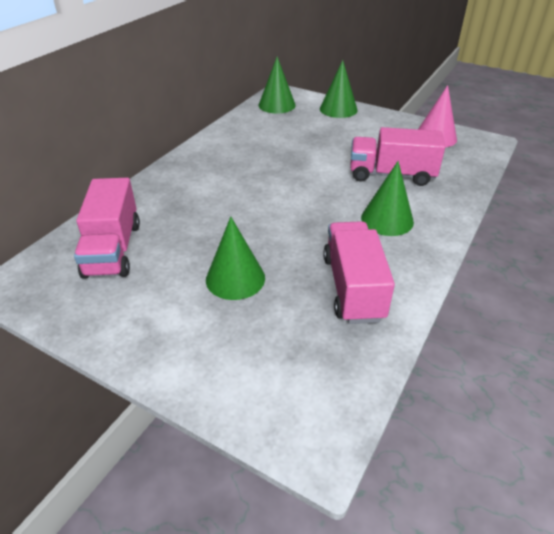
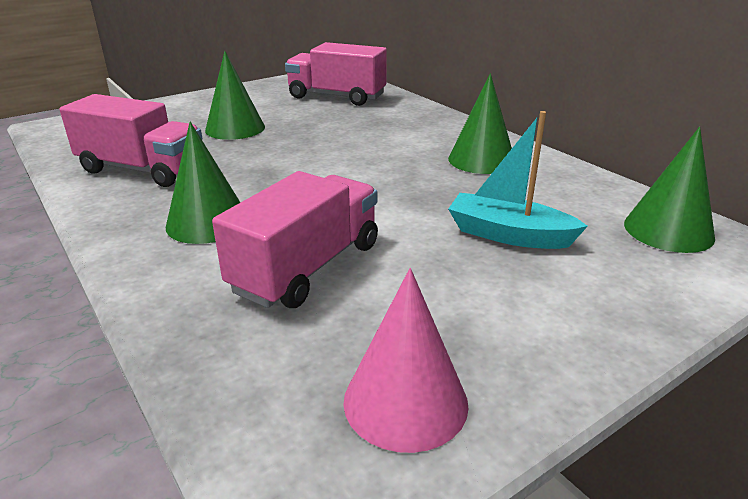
camera: 115 degrees right, 10 degrees down
green cone [320,60,357,118] -> green cone moved to [448,73,512,174]
none -> turquoise boat [448,111,588,249]

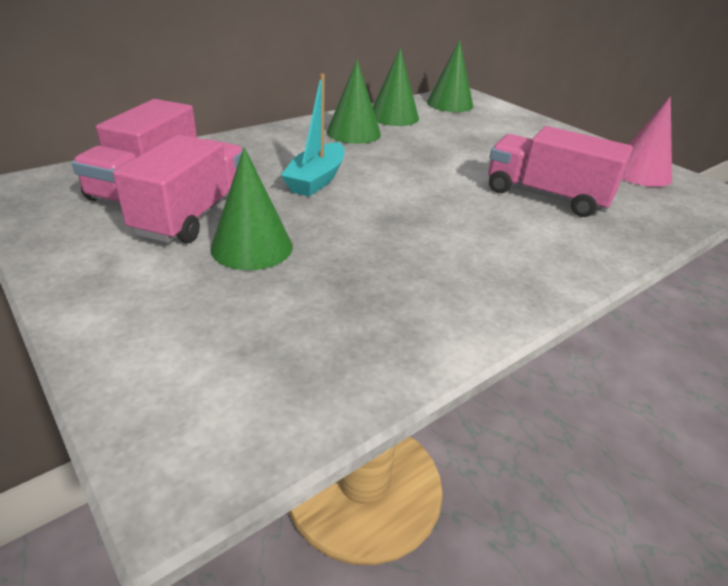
camera: 95 degrees left, 5 degrees up
pink truck [60,94,202,187] -> pink truck moved to [113,135,243,243]
green cone [166,122,241,244] -> green cone moved to [373,48,419,126]
turquoise boat [448,111,588,249] -> turquoise boat moved to [281,74,344,197]

